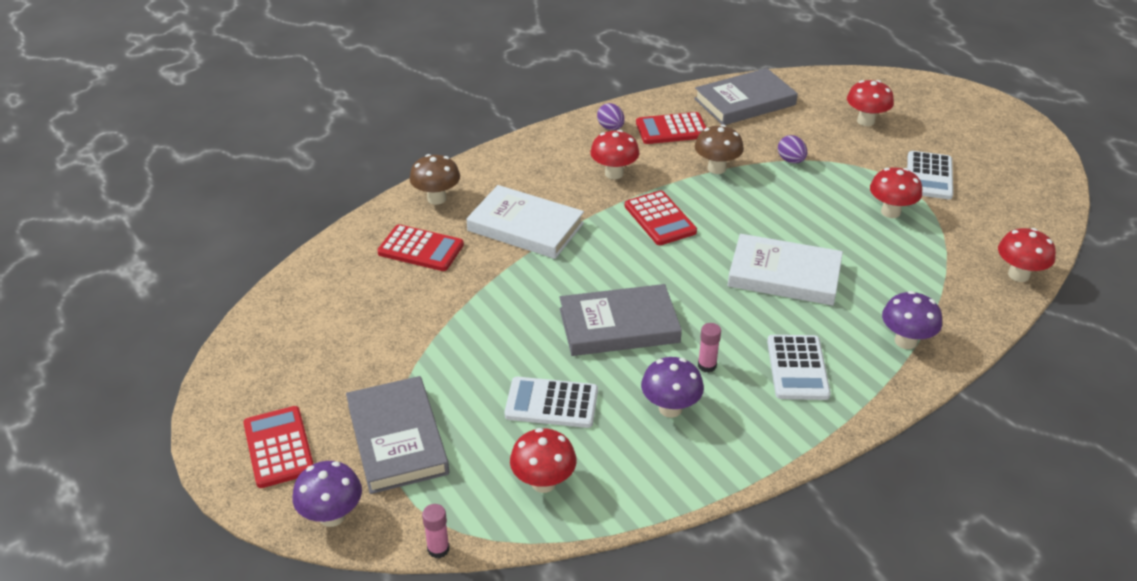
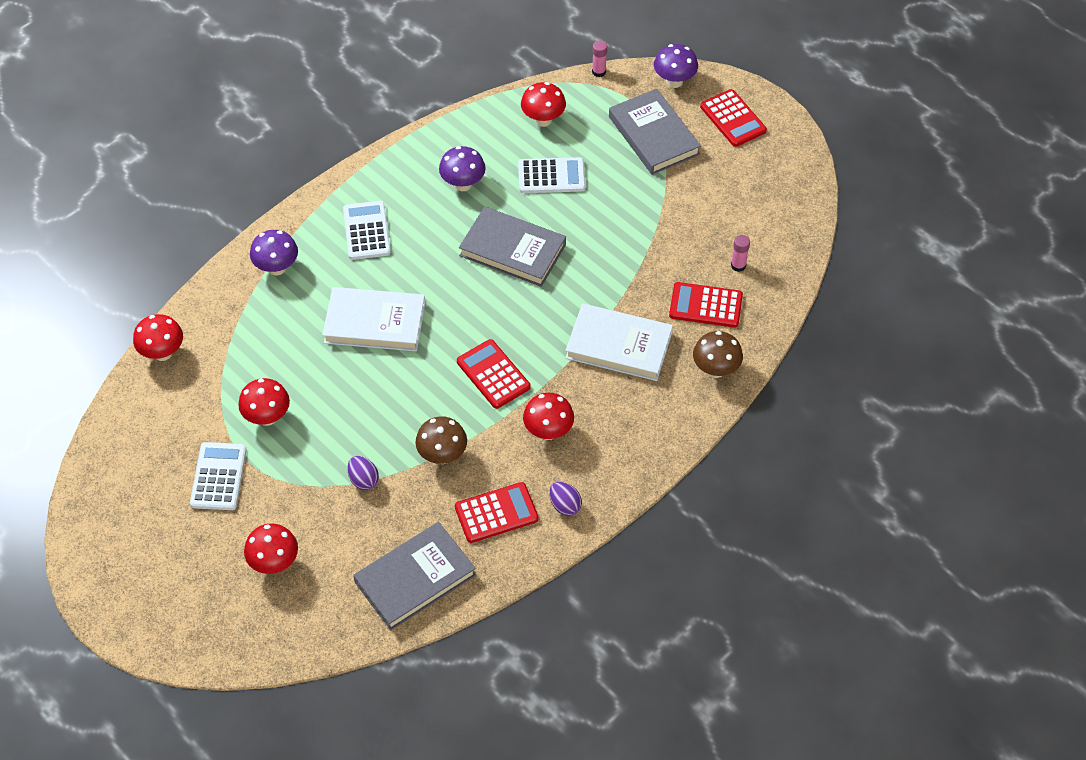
camera: 170 degrees right, 15 degrees up
grey book [560,284,682,356] -> grey book turned 45 degrees clockwise [459,206,566,287]
pink glue stick [698,323,721,373] -> pink glue stick moved to [731,235,750,272]

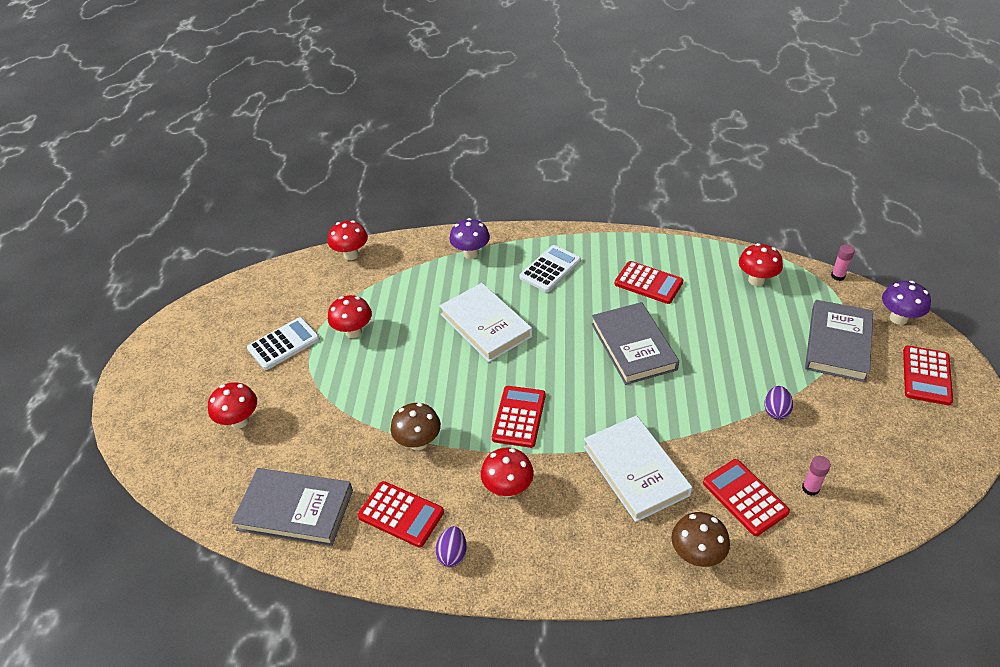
camera: 50 degrees right, 10 degrees down
purple egg [348,456,379,490] -> purple egg moved to [764,386,793,420]
purple mushroom [439,146,486,191] -> red calculator [615,261,683,304]
white calculator [518,157,586,193] -> none

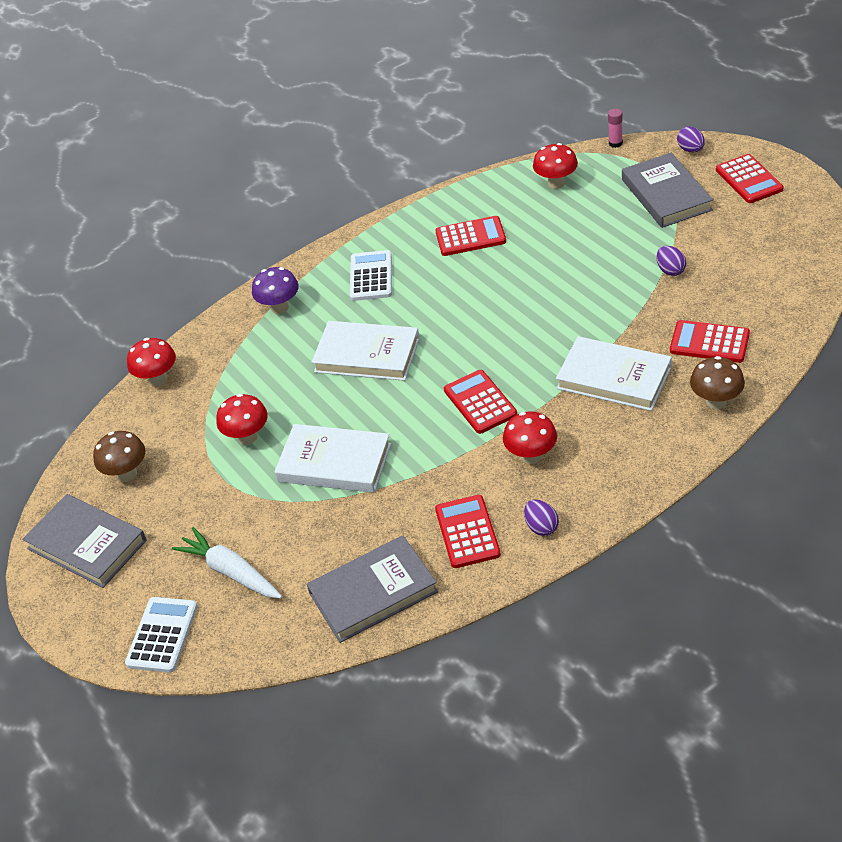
camera: 35 degrees left, 0 degrees up
red mushroom [208,382,257,429] -> white carrot [172,527,282,599]
white calculator [247,317,320,370] -> white calculator moved to [125,597,198,673]
red calculator [358,481,444,548] -> red calculator turned 90 degrees counterclockwise [435,495,501,568]
brown mushroom [391,403,441,450] -> brown mushroom moved to [93,431,146,481]
grey book [592,302,679,385] -> grey book moved to [22,494,147,588]
pink glue stick [802,456,831,496] -> none
purple mushroom [882,281,931,325] -> purple egg [677,126,705,152]
none -> white book [275,424,391,493]

